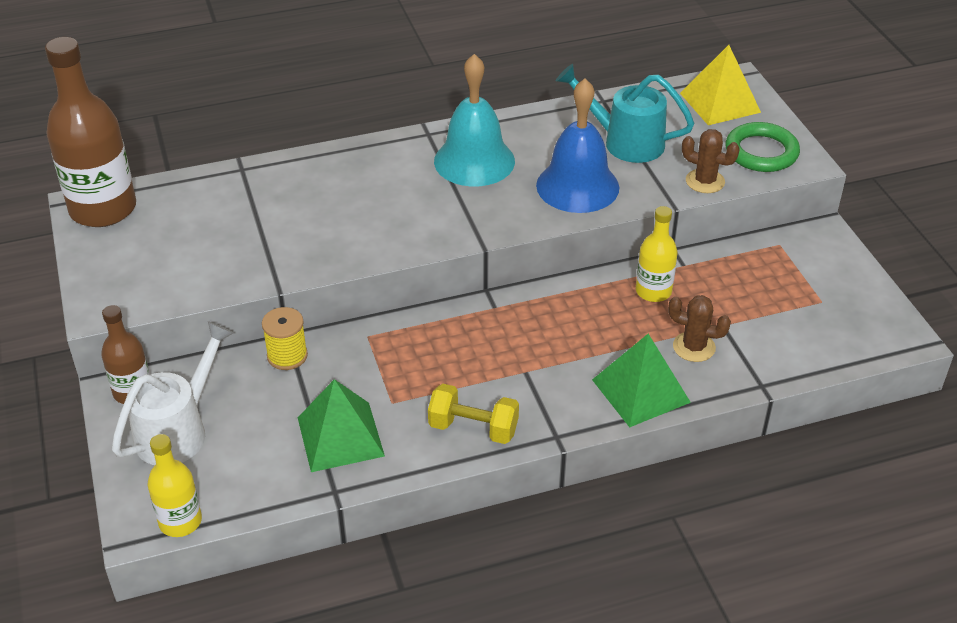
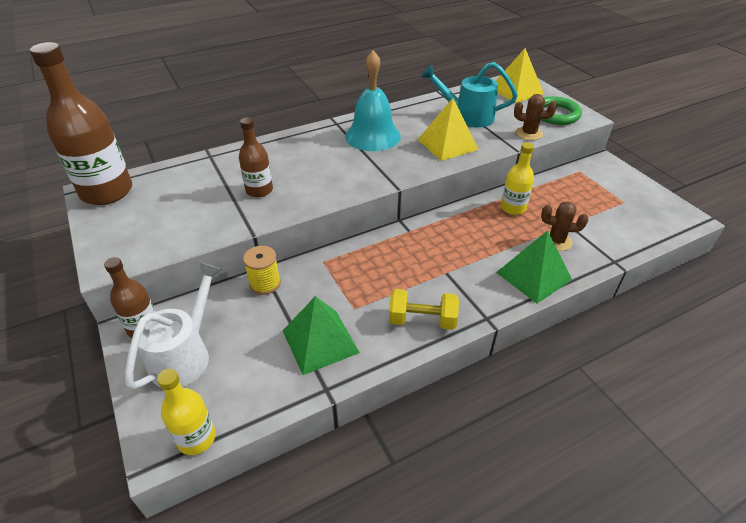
camera: 10 degrees left, 0 degrees up
blue bell [536,79,619,213] -> yellow pyramid [418,98,479,161]
none -> brown bottle [239,117,273,197]

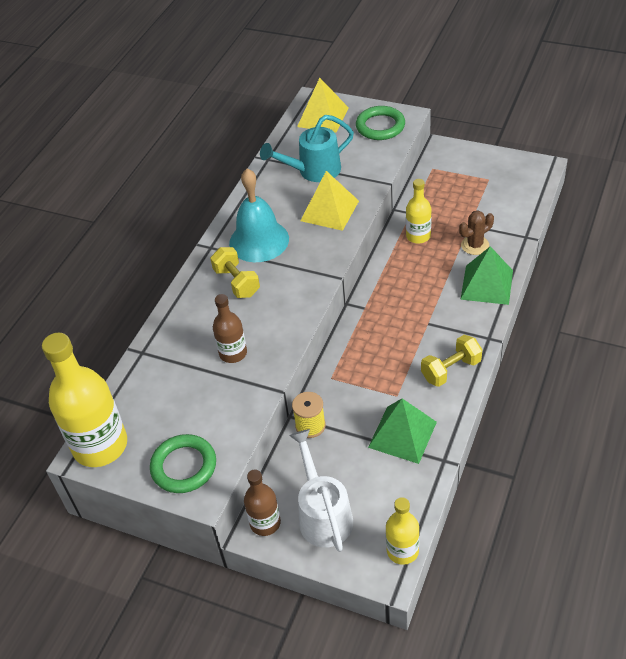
camera: 35 degrees left, 5 degrees up
brown bottle [30,42,132,205] -> yellow bottle [42,333,127,467]
brown cactus [514,94,557,140] -> none
none -> green ring [150,434,216,493]
none -> yellow dumbbell [210,247,260,298]

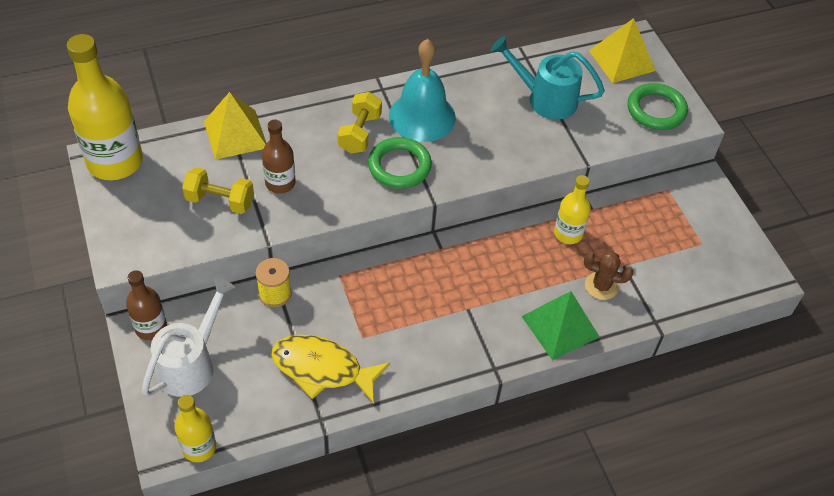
camera: 40 degrees right, 5 degrees up
green ring [150,434,216,493] -> green ring moved to [368,137,432,189]
yellow pyramid [300,171,359,231] -> yellow pyramid moved to [204,92,266,160]
green pyramid [368,398,437,464] -> yellow fish [271,335,390,404]
yellow dumbbell [421,335,482,387] -> yellow dumbbell moved to [182,167,254,214]

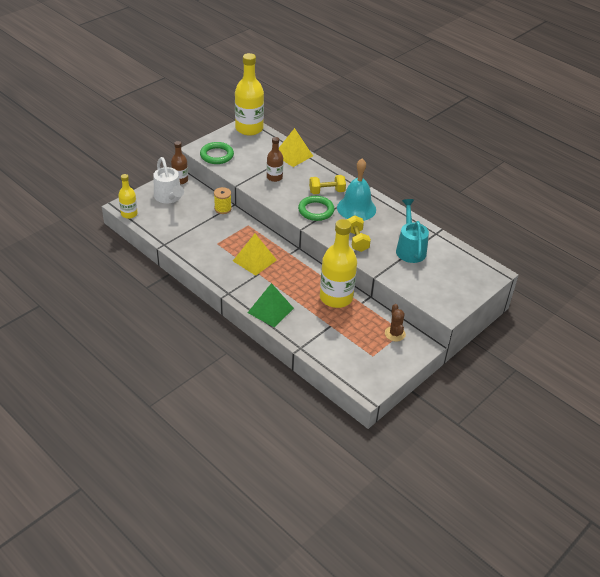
camera: 65 degrees right, 10 degrees down
white watering can [141,278,235,397] -> white watering can turned 60 degrees clockwise [154,157,184,204]
yellow dumbbell [182,167,254,214] -> yellow dumbbell moved to [347,215,371,252]
yellow fish [271,335,390,404] -> none
yellow bottle [554,175,591,244] -> yellow bottle [320,219,357,308], size x1.86
brown cactus [584,251,634,300] -> brown cactus moved to [385,304,406,341]
yellow pyramid [589,18,655,83] -> yellow pyramid moved to [233,234,277,276]
green ring [628,83,688,130] -> green ring moved to [200,142,234,164]

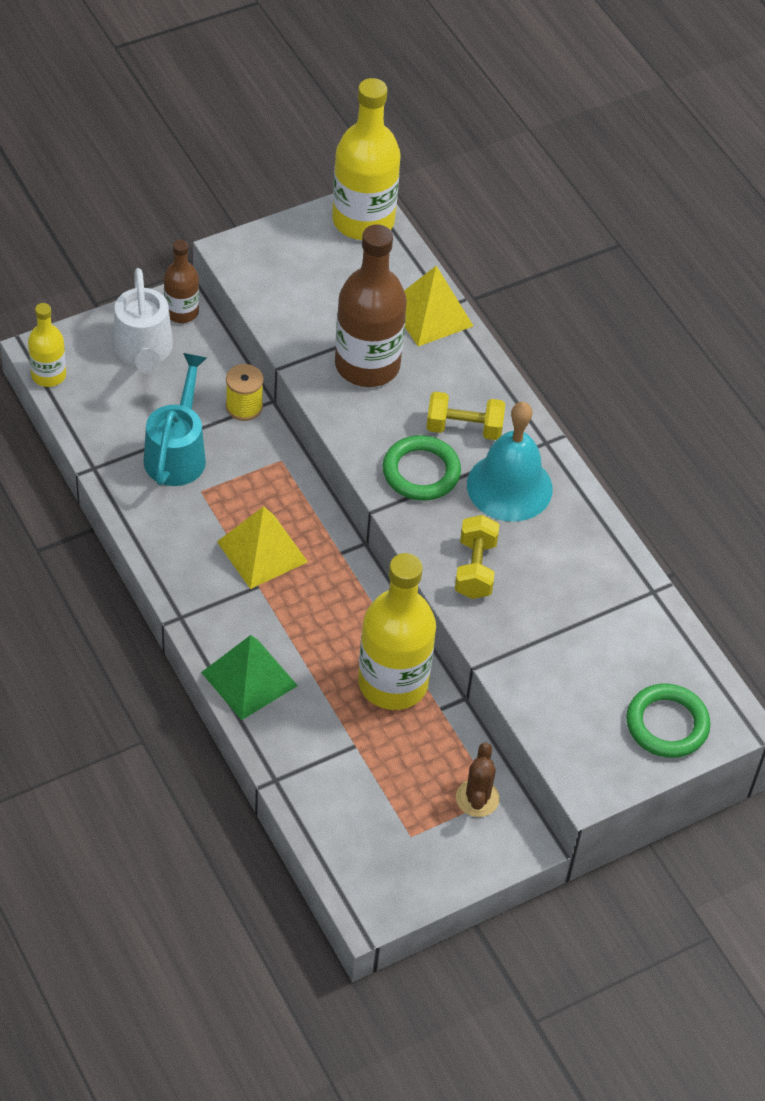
camera: 15 degrees right, 10 degrees up
green ring [200,142,234,164] -> green ring moved to [626,684,711,758]
brown bottle [267,137,283,182] -> brown bottle [335,224,407,387], size x1.86
turquoise watering can [396,199,429,263] -> turquoise watering can moved to [144,353,207,486]

